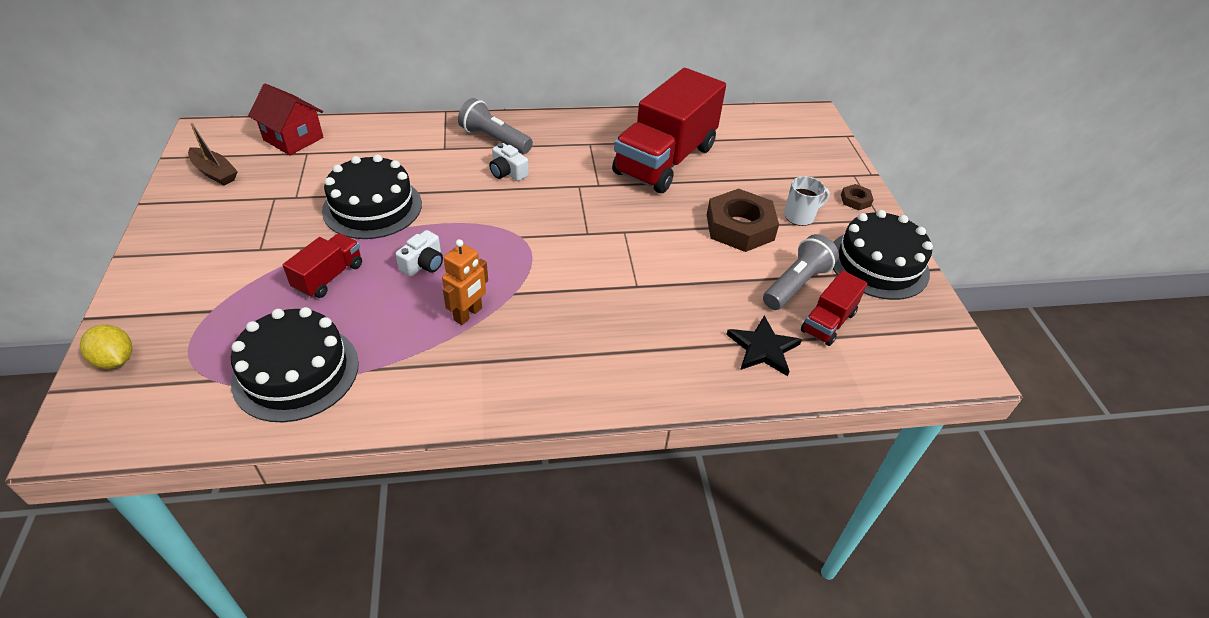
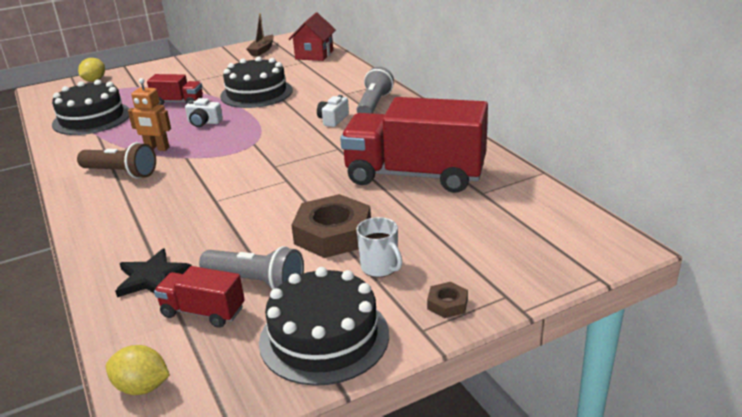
camera: 75 degrees right, 15 degrees down
none -> brown flashlight [77,142,156,179]
none -> yellow lemon [106,345,170,395]

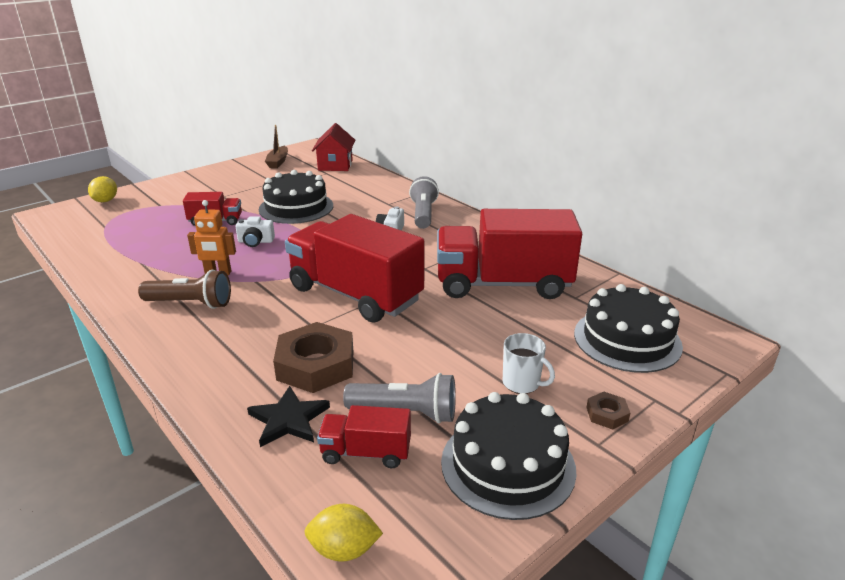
camera: 15 degrees left, 0 degrees up
black cake [52,80,130,135] -> black cake moved to [574,284,683,373]
brown nut [291,194,371,258] -> brown nut moved to [273,322,353,393]
none -> red truck [285,214,424,323]

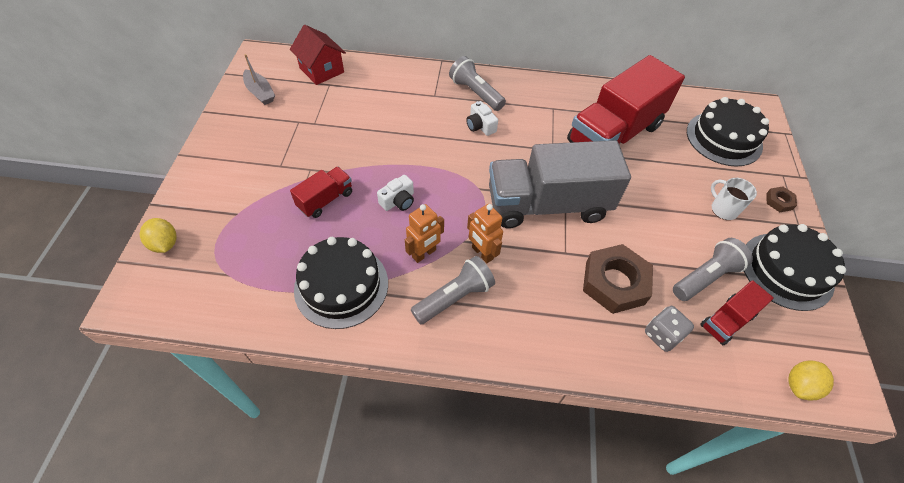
camera: 45 degrees left, 25 degrees up
brown flashlight [138,270,231,309] -> grey flashlight [411,256,495,325]
black star [247,386,330,447] -> grey dice [645,306,694,352]
black cake [259,170,333,224] -> black cake moved to [294,237,388,329]
brown boat [265,125,288,168] -> grey boat [243,54,275,105]
red truck [285,214,424,323] -> grey truck [489,140,631,228]
white mug [503,333,555,394] -> white mug turned 120 degrees counterclockwise [711,178,757,220]
none -> orange robot [467,204,503,263]

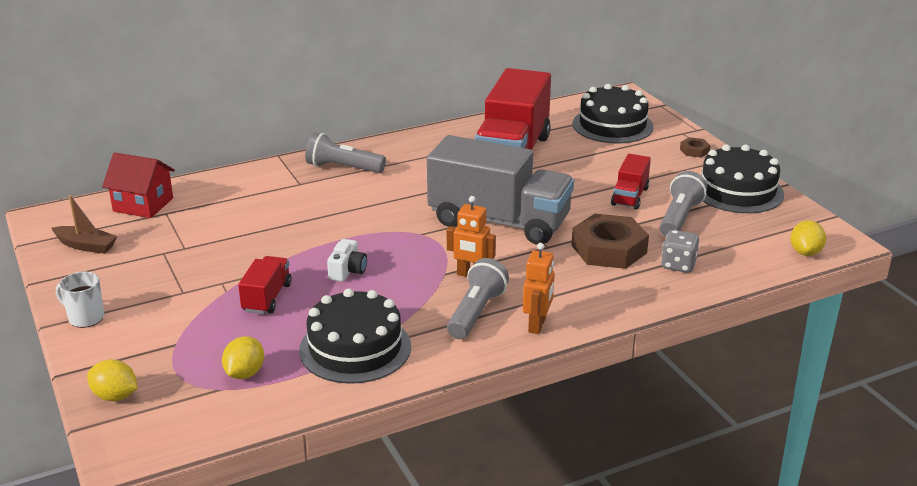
camera: 30 degrees left, 25 degrees down
grey boat [243,54,275,105] -> brown boat [51,195,118,254]
orange robot [405,204,444,263] -> orange robot moved to [523,243,555,334]
white camera [466,101,498,136] -> none
grey truck [489,140,631,228] -> grey truck turned 120 degrees counterclockwise [427,135,574,245]
red truck [700,280,774,345] -> red truck moved to [611,154,651,210]
white mug [711,178,757,220] -> white mug moved to [56,272,104,328]
none -> yellow lemon [222,336,264,379]

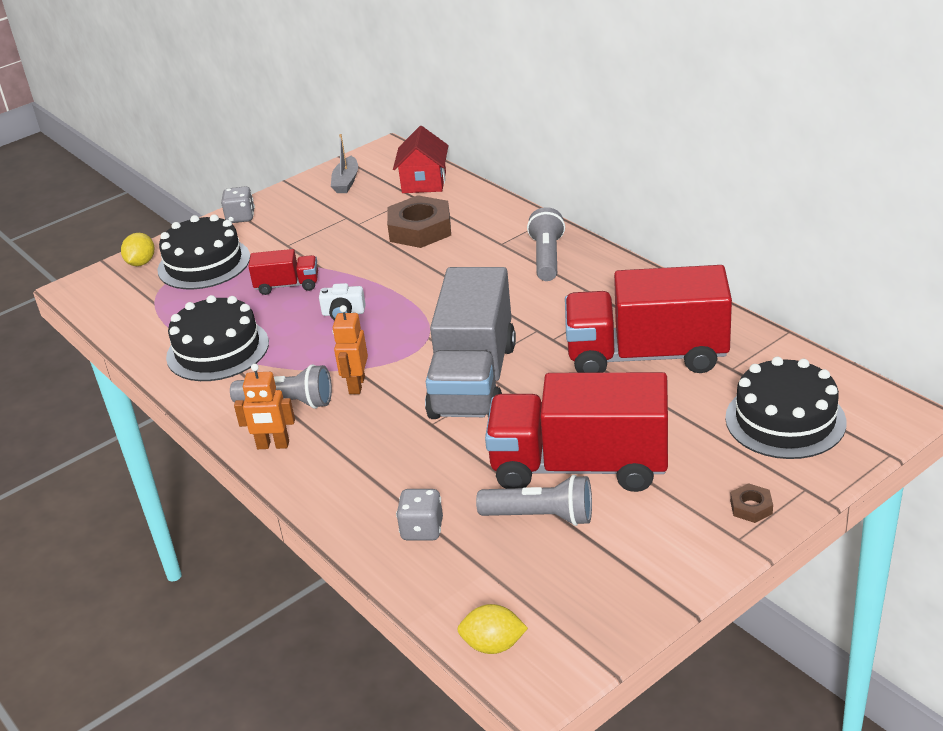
camera: 80 degrees right, 5 degrees up
brown boat [51,195,118,254] -> grey boat [331,134,358,193]
white mug [56,272,104,328] -> grey dice [221,186,255,223]
yellow lemon [222,336,264,379] -> none
brown nut [572,214,649,269] -> brown nut moved to [387,195,451,248]
red truck [611,154,651,210] -> red truck [485,372,668,492], size x2.17
black cake [701,145,784,213] -> black cake moved to [158,214,250,289]

